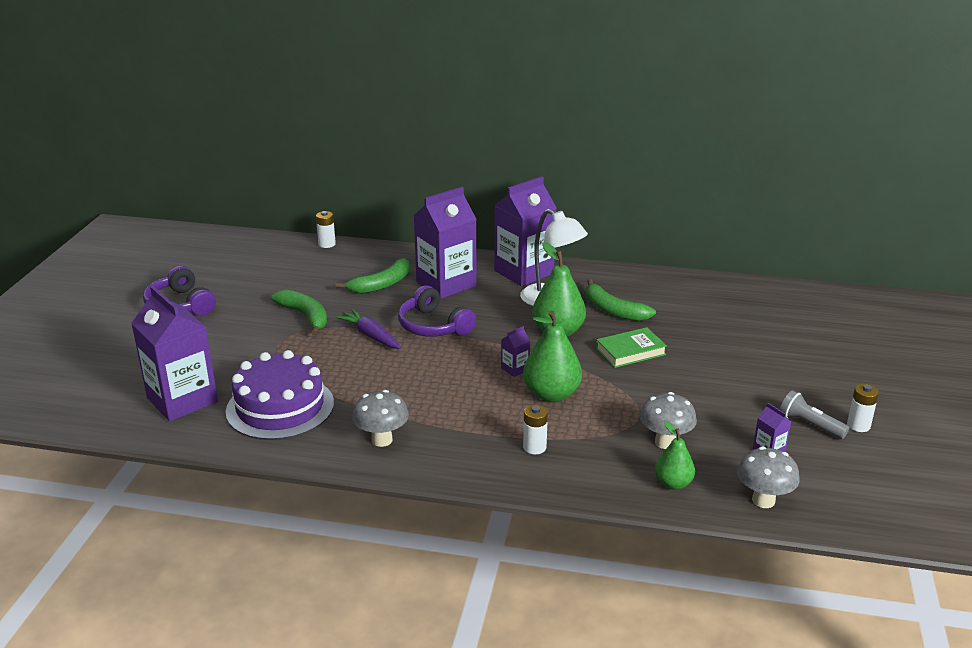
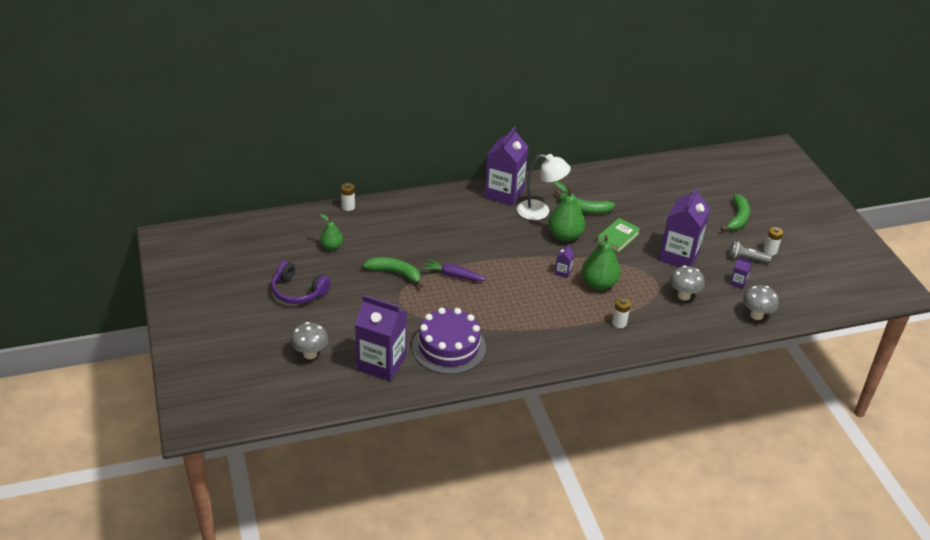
camera: 30 degrees left, 10 degrees up
green banana [335,258,410,294] -> green banana moved to [721,194,750,231]
grey mushroom [352,390,409,447] -> grey mushroom moved to [290,322,328,359]
purple headphones [398,285,476,337] -> none
purple carton [414,187,477,299] -> purple carton moved to [659,187,710,267]
green pear [655,421,695,490] -> green pear moved to [320,214,343,250]

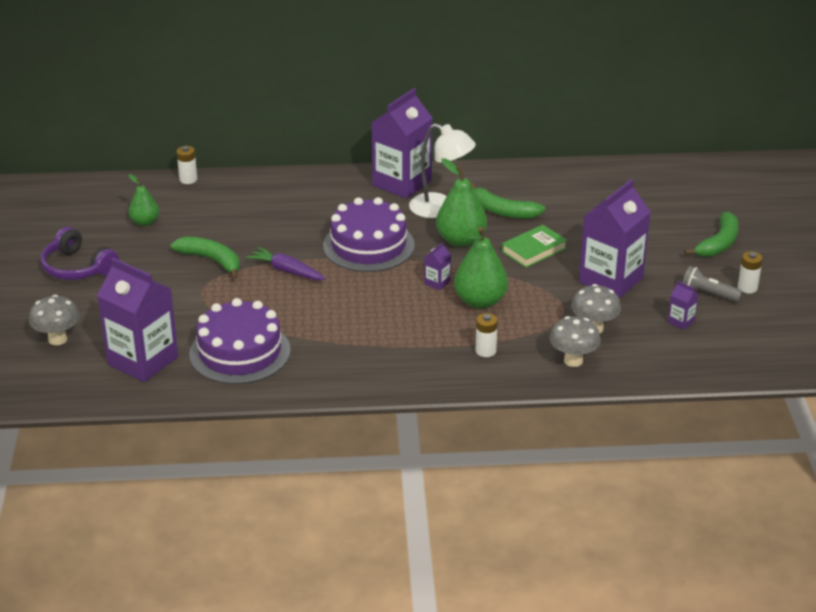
camera: 15 degrees right, 5 degrees down
grey mushroom [743,285,779,320] -> grey mushroom moved to [550,316,601,367]
none -> purple cake [323,197,415,272]

